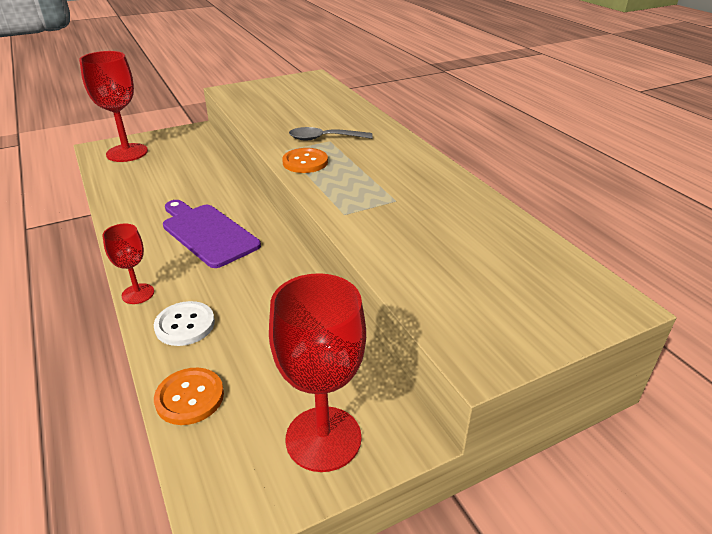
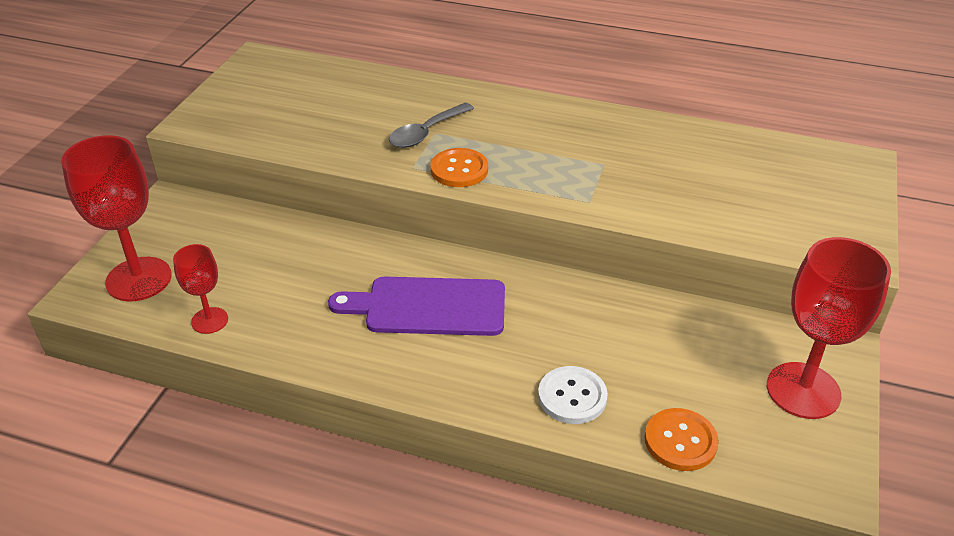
camera: 45 degrees left, 5 degrees up
red goblet [102,224,154,304] -> red goblet moved to [173,244,228,334]

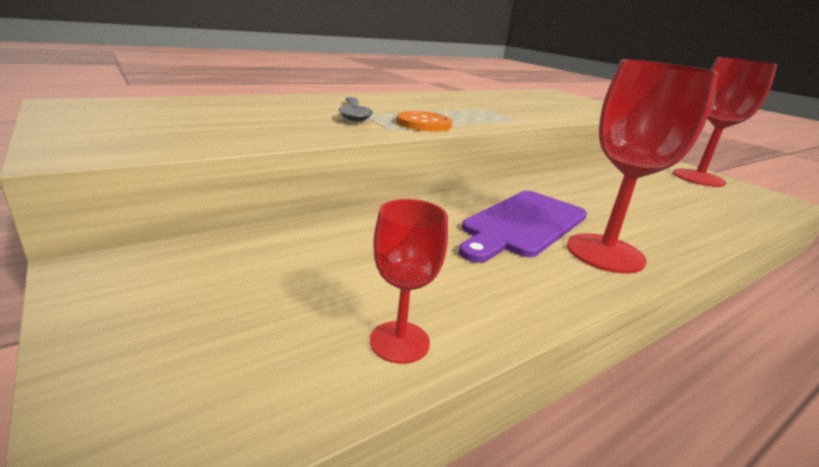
camera: 55 degrees left, 15 degrees down
red goblet [61,135,172,301] -> red goblet moved to [567,59,719,274]
white button [538,366,608,424] -> none
orange button [644,408,719,471] -> none

